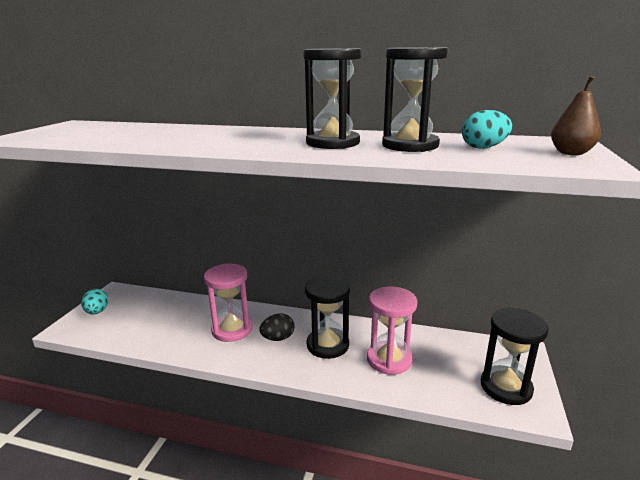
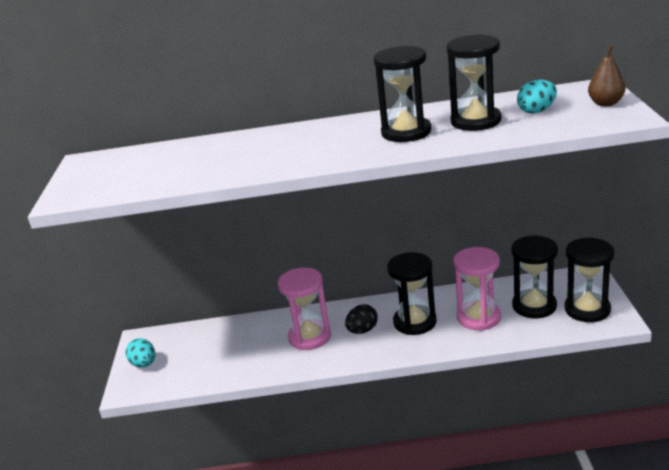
camera: 15 degrees left, 5 degrees up
none -> black hourglass [511,235,558,318]

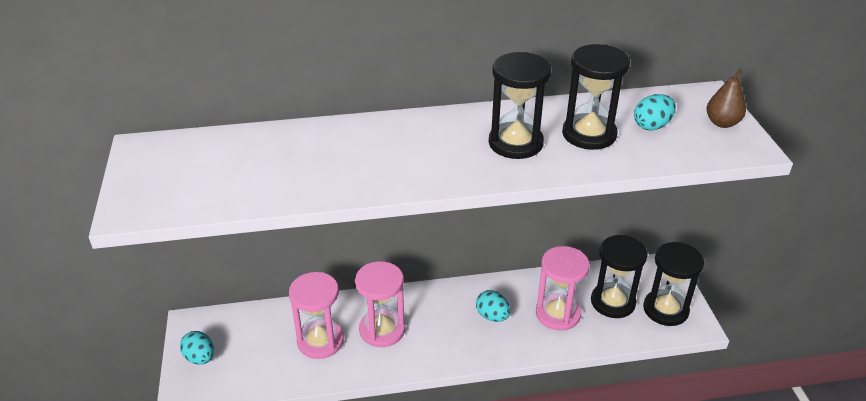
camera: 10 degrees left, 10 degrees up
black egg [345,304,378,334] -> none
black hourglass [387,252,437,335] -> turquoise egg [476,290,510,322]
none -> pink hourglass [289,272,344,359]

